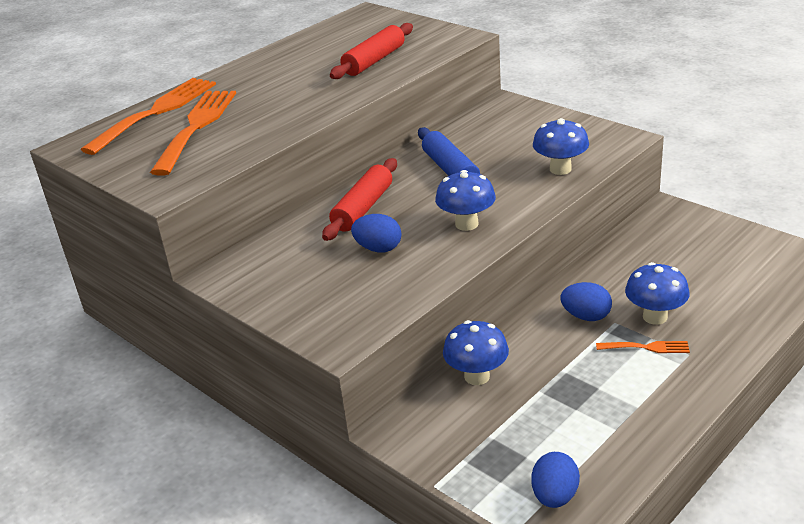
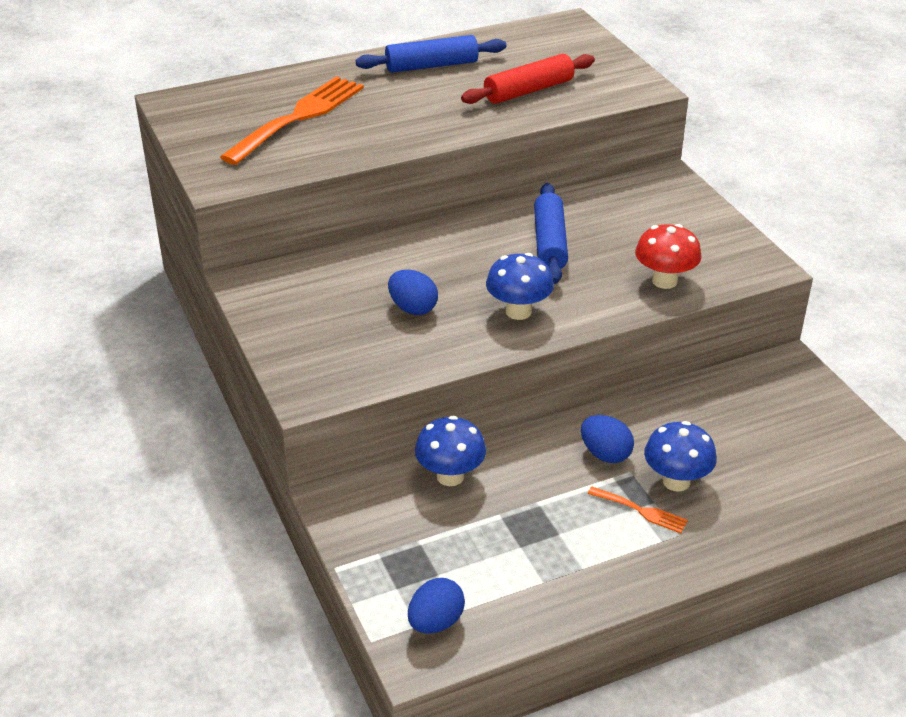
camera: 20 degrees right, 5 degrees up
orange fork [81,78,216,155] -> none
red rolling pin [322,158,397,241] -> none
blue mushroom [533,118,589,175] -> red mushroom [635,224,702,289]
none -> blue rolling pin [356,35,506,73]

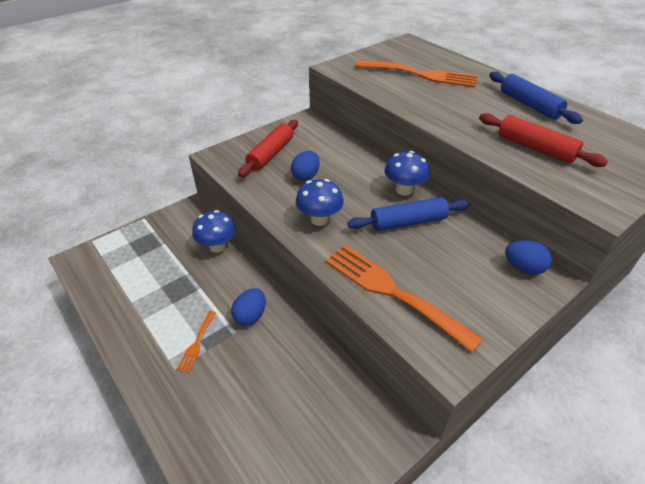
camera: 75 degrees right, 5 degrees up
blue egg [408,578,465,634] -> blue egg moved to [505,240,552,275]
red mushroom [635,224,702,289] -> orange fork [325,245,483,353]
blue mushroom [644,421,717,492] -> blue mushroom moved to [385,151,430,196]
none -> red rolling pin [238,120,298,177]

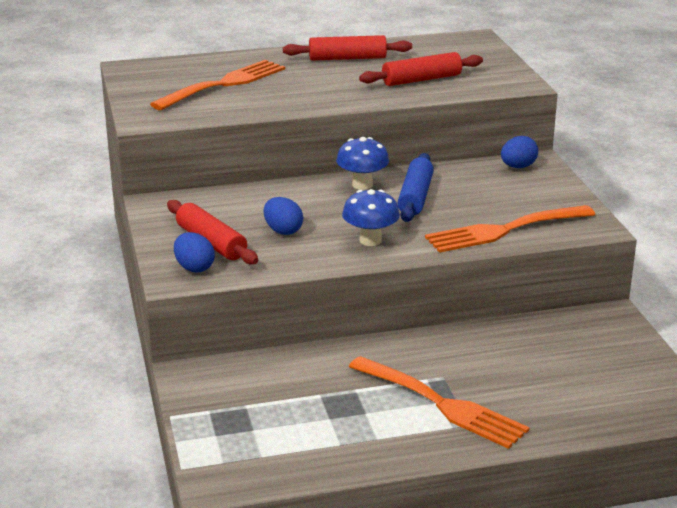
camera: 65 degrees left, 15 degrees down
orange fork [176,311,216,373] -> orange fork [349,356,530,449], size x2.25
blue mushroom [192,210,236,252] -> none
blue egg [231,288,266,326] -> blue egg moved to [174,232,215,273]
blue rolling pin [489,72,583,124] -> red rolling pin [283,35,412,61]

